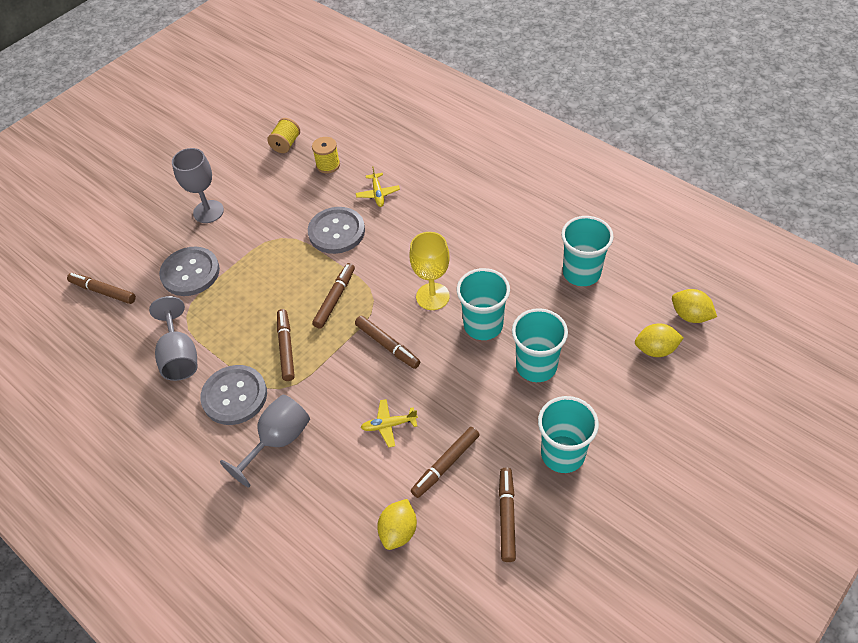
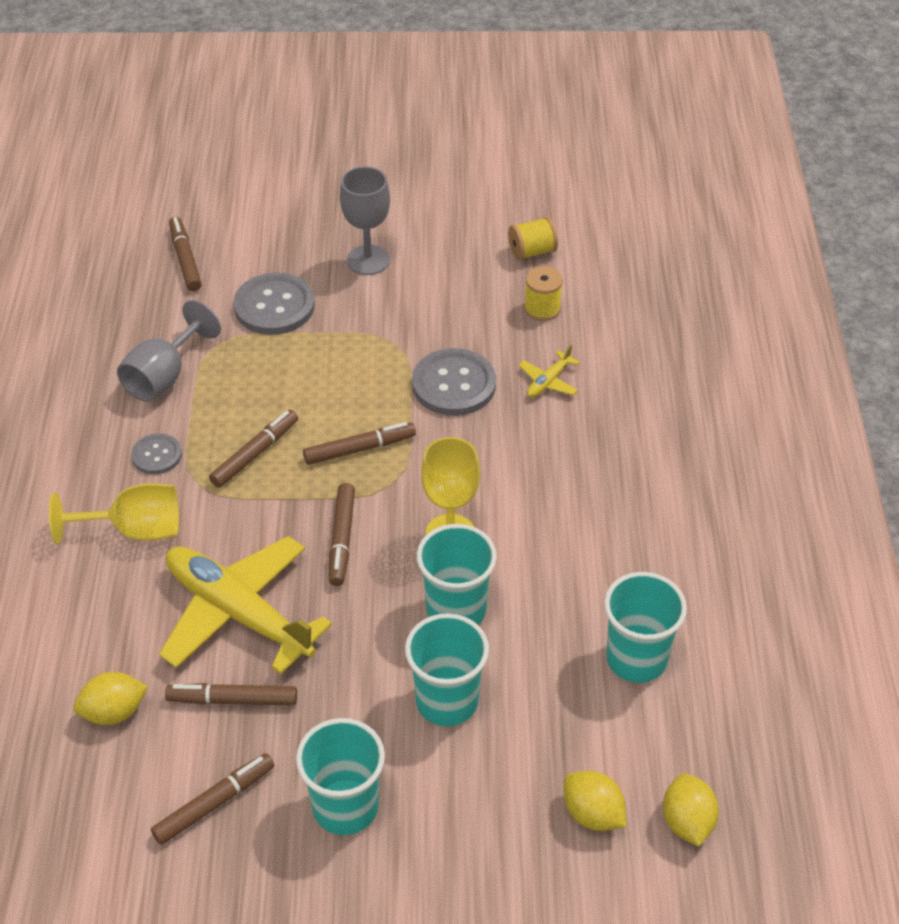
camera: 45 degrees right, 5 degrees down
grey button [200,365,267,425] -> grey button [131,433,182,474], size x0.57
grey goblet [220,395,310,488] -> yellow goblet [49,483,179,544]
yellow plane [361,399,418,447] -> yellow plane [159,536,332,674], size x2.42

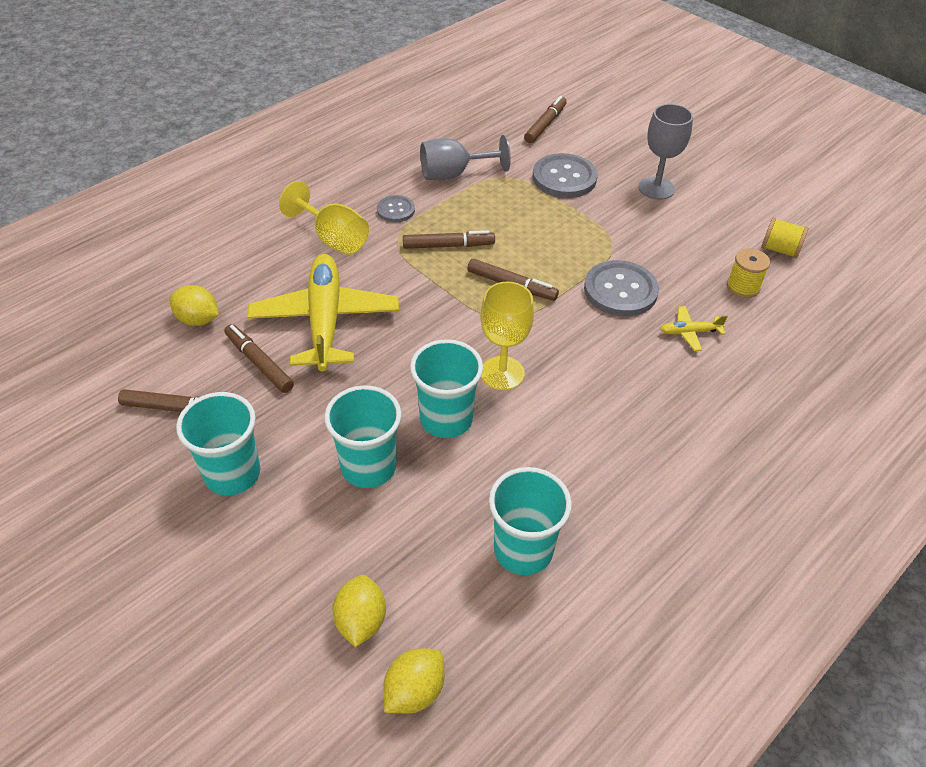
camera: 45 degrees right, 0 degrees up
brown marker [329,483,355,586] -> none

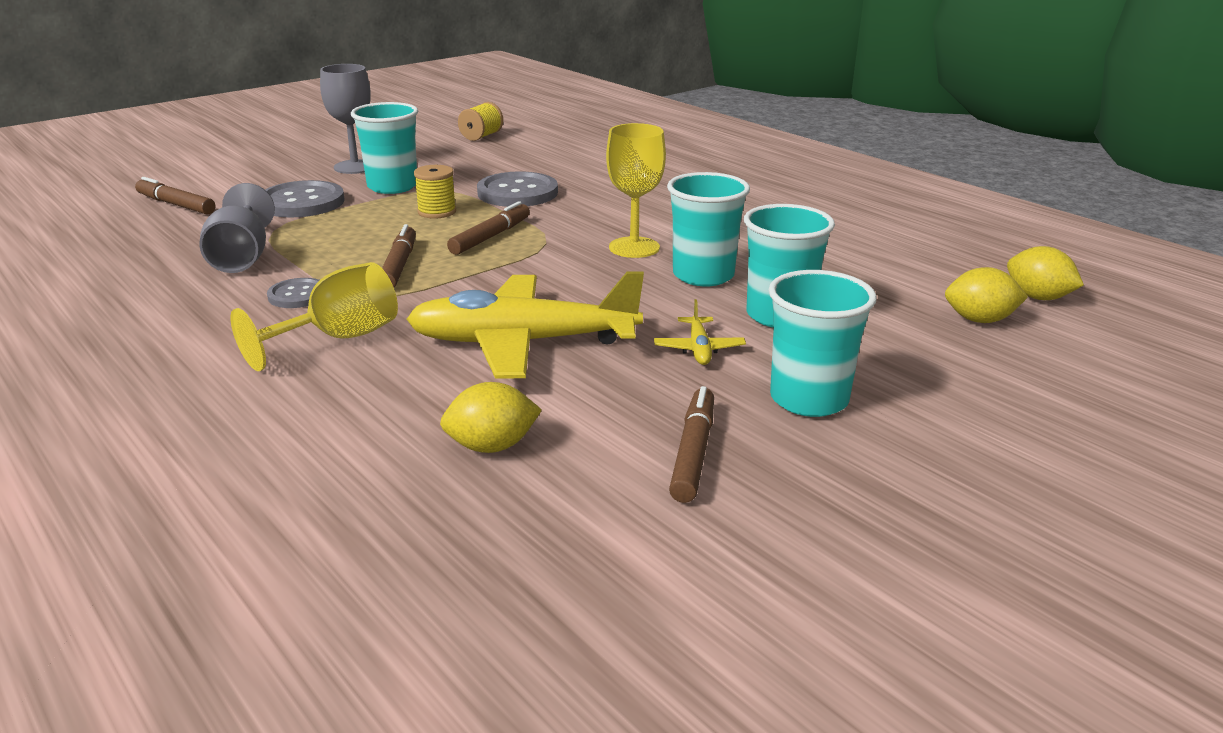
camera: 85 degrees left, 20 degrees down
yellow lemon [169,285,219,326] -> yellow lemon turned 45 degrees clockwise [440,382,542,453]
brown marker [224,324,294,393] -> none
turquoise cup [489,467,572,575] -> turquoise cup moved to [351,102,418,194]
yellow plane [660,306,728,351] -> yellow plane moved to [654,299,746,365]
yellow spool [727,248,770,298] -> yellow spool moved to [414,165,456,219]

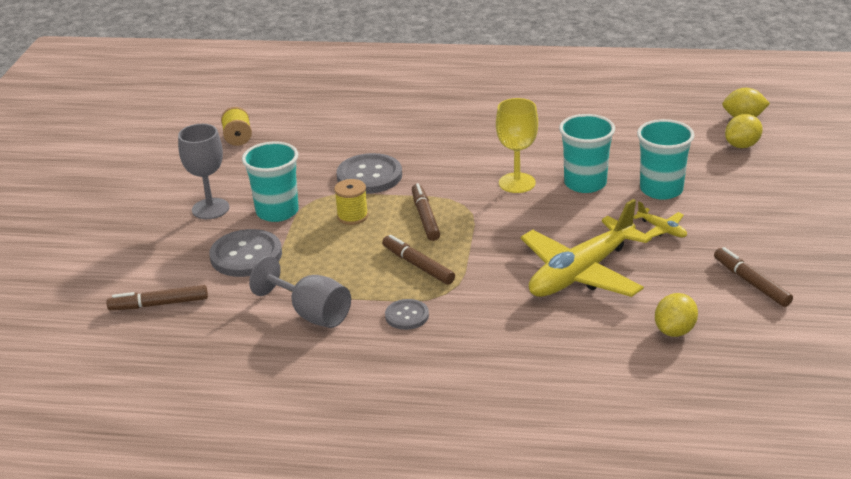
camera: 40 degrees left, 5 degrees up
yellow goblet [230,262,398,371] -> none
turquoise cup [768,270,877,417] -> none

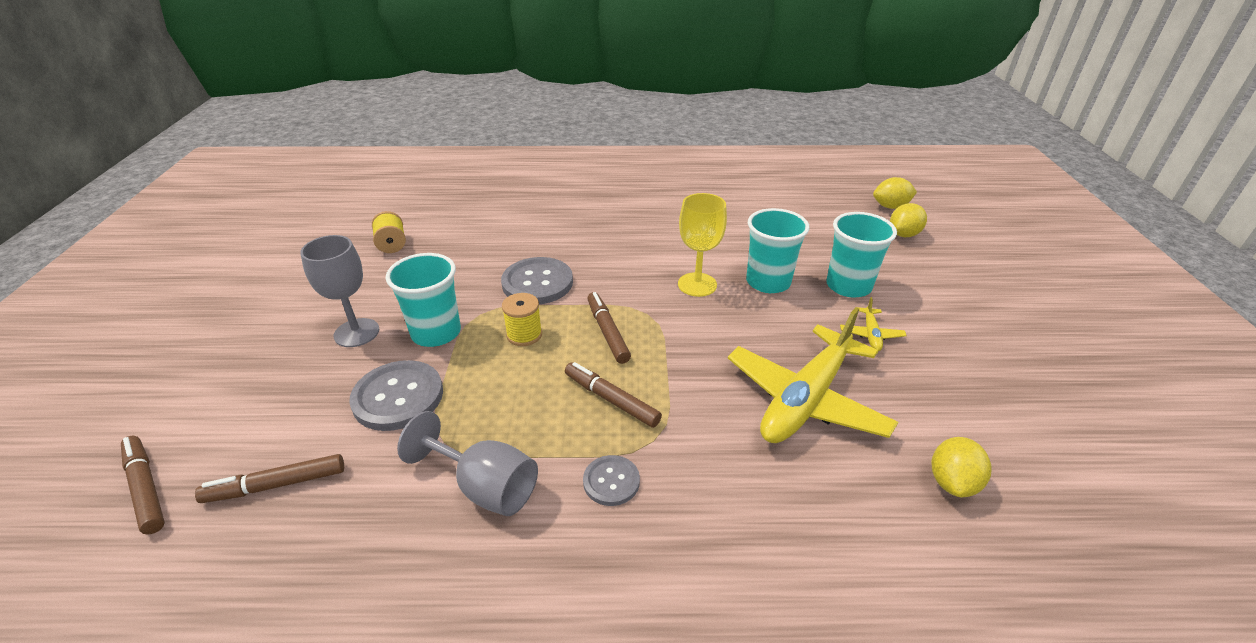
camera: 10 degrees left, 5 degrees up
yellow plane [634,202,687,237] -> yellow plane turned 60 degrees clockwise [840,297,907,351]
brown marker [714,247,793,307] -> brown marker moved to [121,436,165,535]

